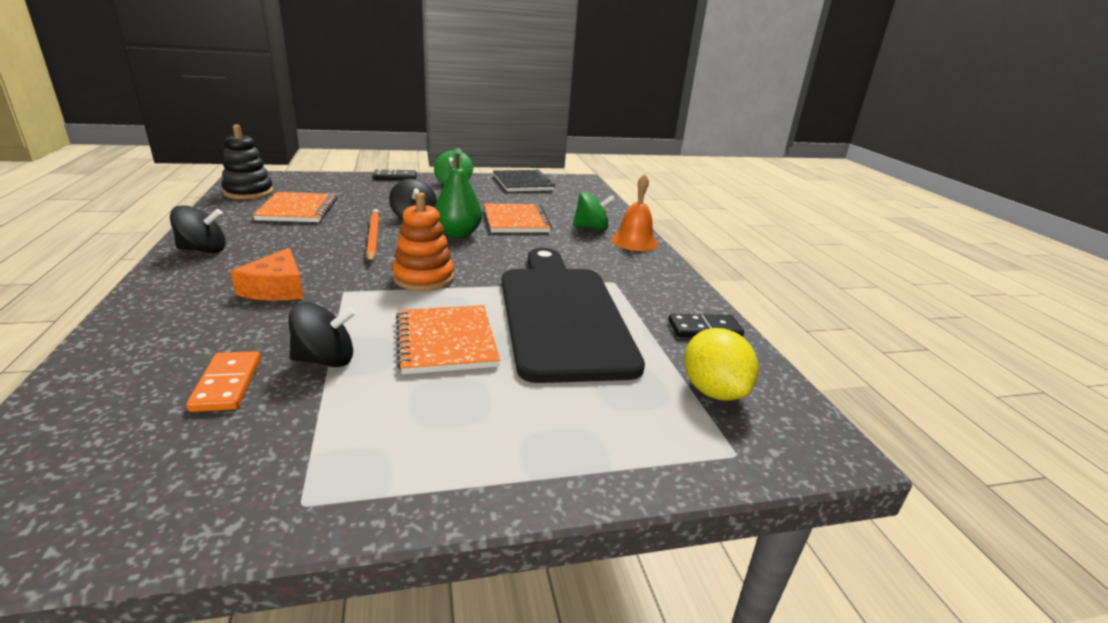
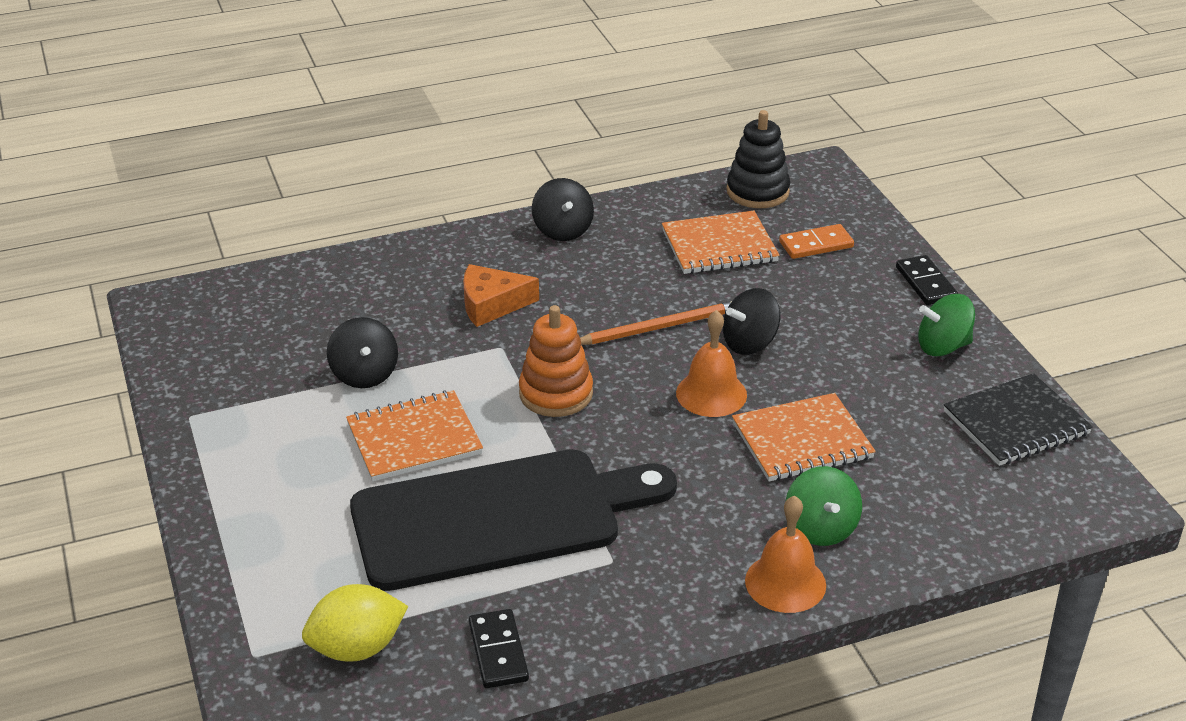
camera: 85 degrees right, 10 degrees up
orange domino [186,351,261,412] -> orange domino moved to [779,224,854,259]
green pear [435,148,482,238] -> orange bell [676,310,747,417]

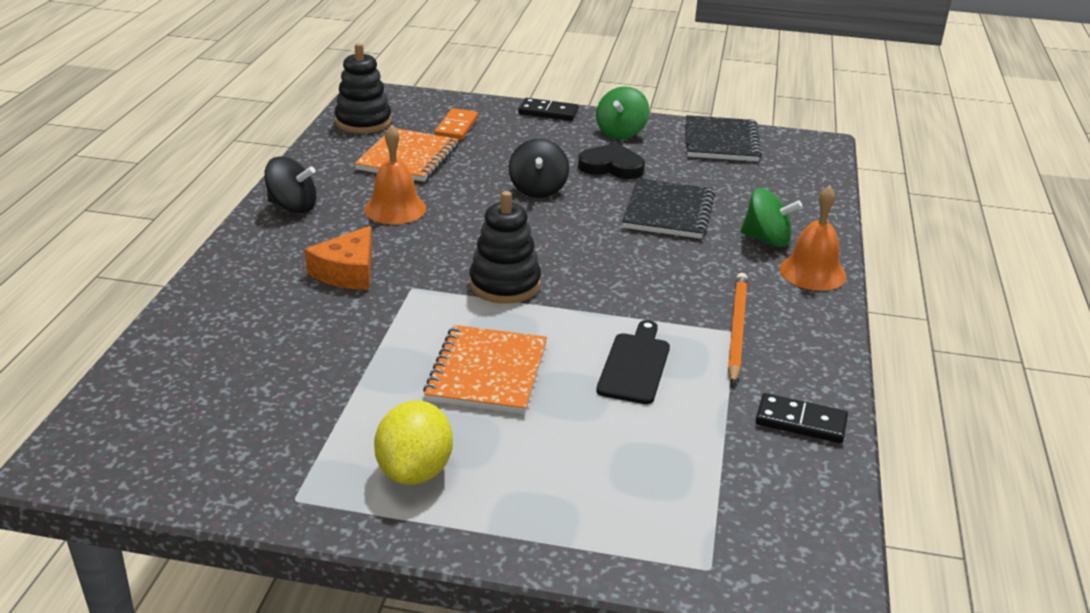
camera: 60 degrees left, 5 degrees down
yellow lemon [302,584,408,662] -> yellow lemon moved to [374,401,453,485]
black spinning top [327,317,398,388] -> none
black cutting board [350,449,677,591] -> black cutting board [596,320,670,404], size x0.42
orange stacking toy [519,305,593,417] -> black stacking toy [469,191,541,304]
orange pencil [580,301,732,345] -> orange pencil moved to [728,273,748,385]
orange bell [676,310,747,417] -> orange bell moved to [364,125,426,224]
orange notebook [732,393,876,482] -> black notebook [622,178,715,239]
none -> black heart [578,143,645,179]

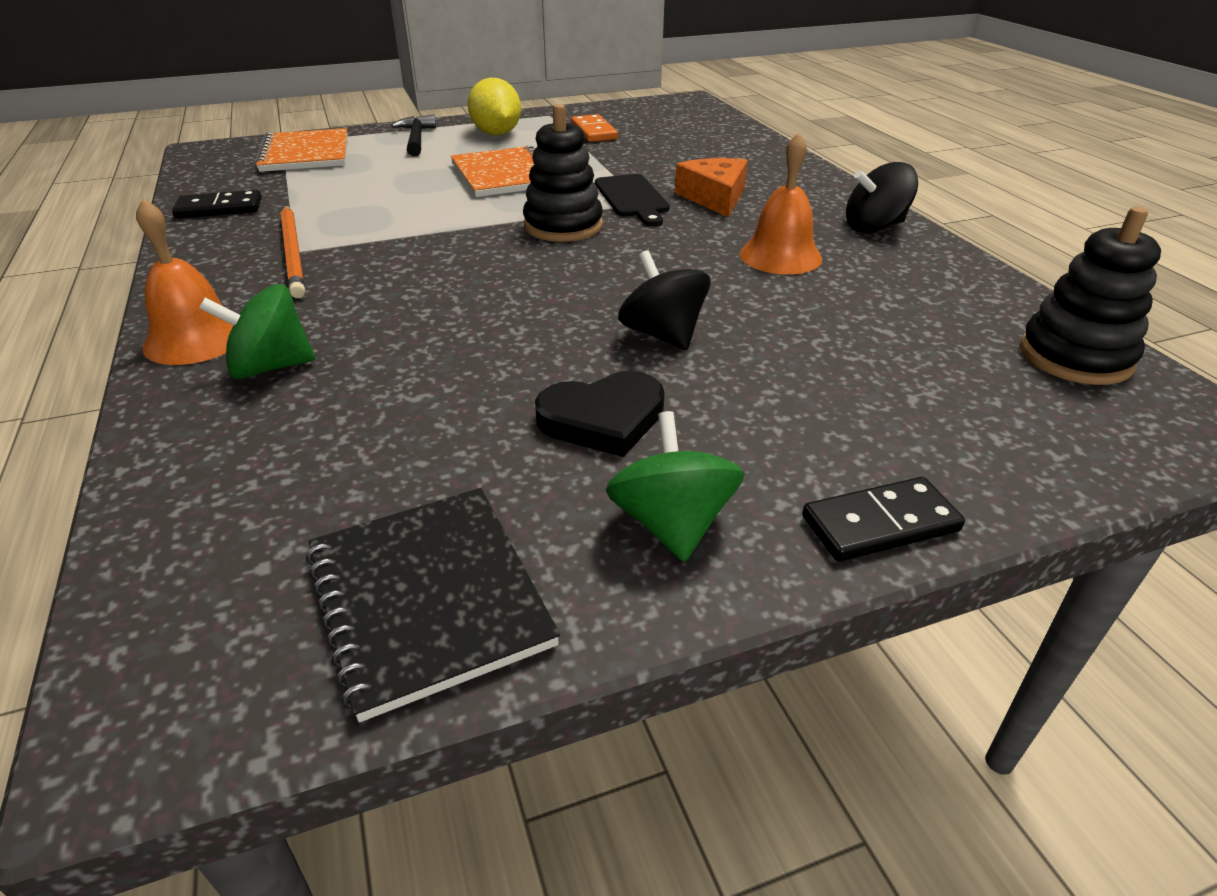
camera: 150 degrees right, 5 degrees up
orange notebook [354,128,458,182] -> orange notebook moved to [254,128,348,172]
orange domino [434,108,478,140] -> orange domino moved to [571,114,618,142]
black cutting board [596,320,670,404] -> black cutting board moved to [595,174,670,226]
black notebook [622,178,715,239] -> none
none -> black hammer [391,114,436,156]

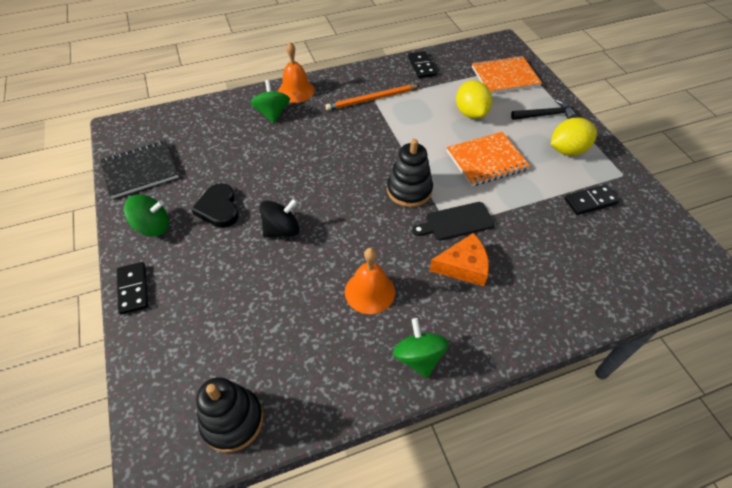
camera: 90 degrees right, 15 degrees up
orange domino [571,114,618,142] -> black domino [565,185,619,215]
black spinning top [846,162,918,233] -> green spinning top [393,318,449,378]
none -> yellow lemon [456,80,492,119]

